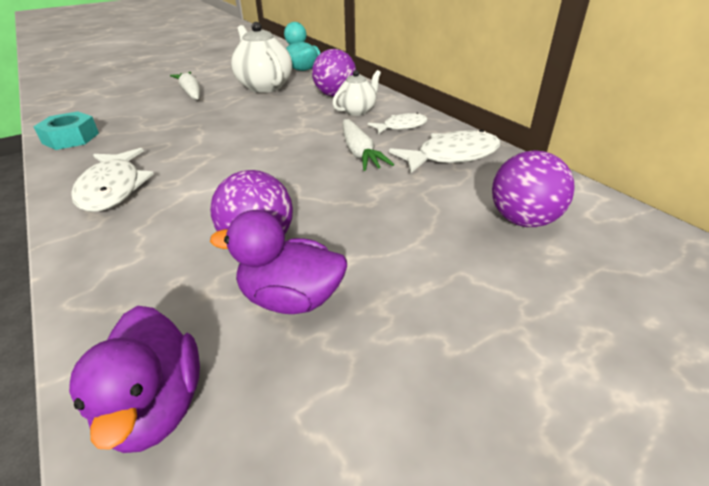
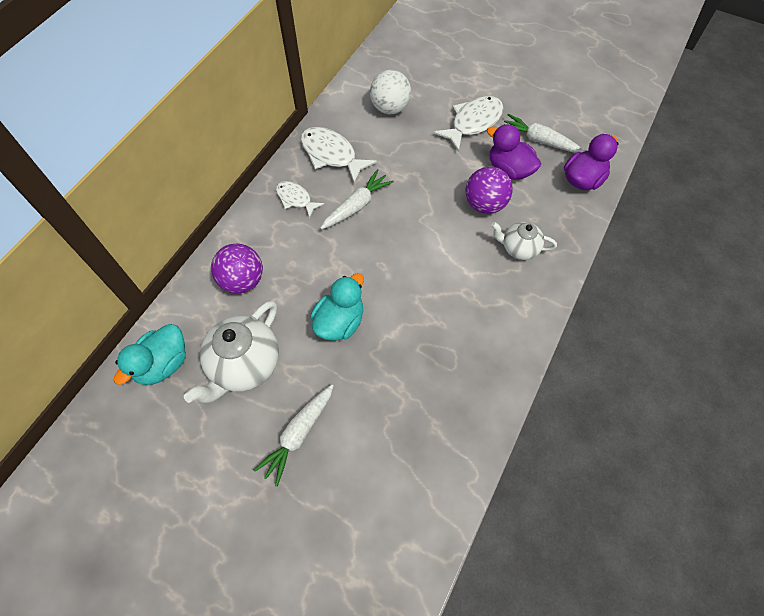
camera: 120 degrees left, 25 degrees up
turquoise nut [33,112,99,150] -> none
white fish [71,148,154,212] -> white fish moved to [433,96,504,152]
purple duck [210,210,347,314] -> purple duck turned 150 degrees clockwise [487,124,541,180]
white teapot [332,70,381,116] -> white teapot moved to [491,222,557,260]
purple ball [492,150,574,227] -> white ball [370,70,411,114]
none -> turquoise duck [311,273,364,341]
none -> white carrot [504,114,585,153]

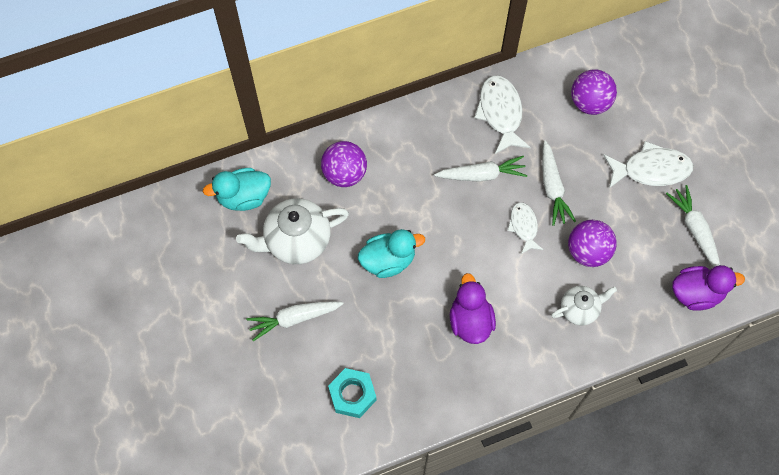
camera: 40 degrees right, 5 degrees up
white fish [276,181,324,218] -> white fish moved to [507,202,543,254]
white ball [370,70,411,114] -> purple ball [571,69,617,115]
purple duck [487,124,541,180] -> purple duck moved to [450,273,496,344]
white teapot [491,222,557,260] -> white teapot turned 105 degrees clockwise [551,286,617,326]
none -> turquoise nut [328,368,377,418]
none -> white carrot [542,140,576,226]

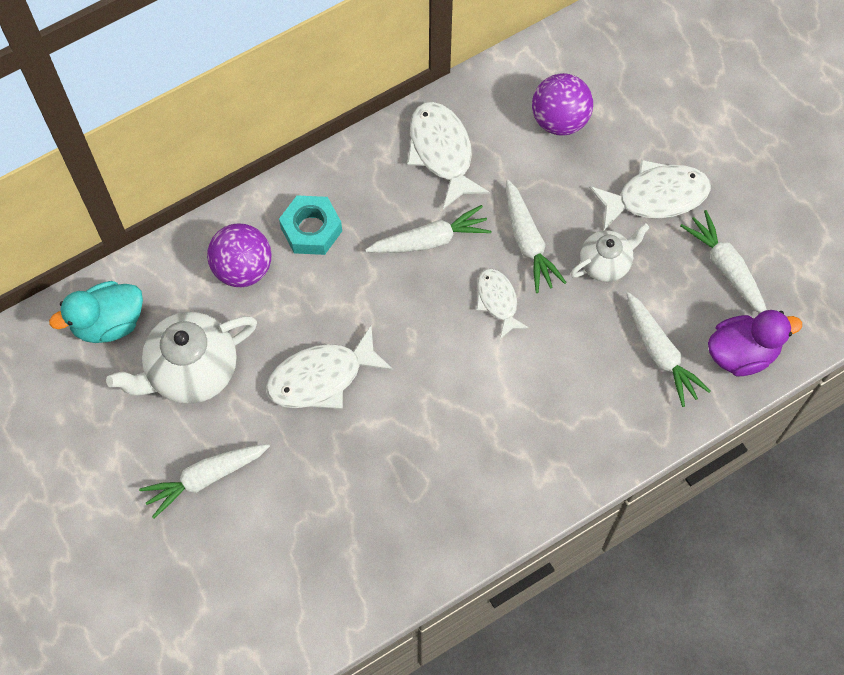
camera: 10 degrees left, 0 degrees up
turquoise nut [328,368,377,418] -> turquoise nut moved to [279,195,342,255]
turquoise duck [358,229,425,278] -> white fish [266,326,393,409]
purple duck [450,273,496,344] -> none
white teapot [551,286,617,326] -> white teapot moved to [570,223,649,282]
purple ball [568,220,616,267] -> none
none -> white carrot [627,292,711,407]

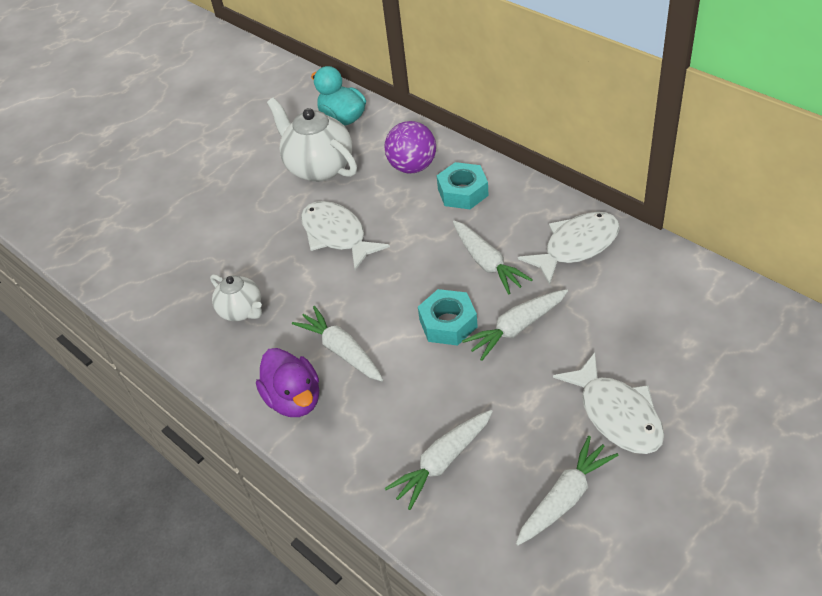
camera: 80 degrees right, 20 degrees down
white carrot [139,444,270,519] -> white carrot moved to [292,306,383,381]
white fish [476,269,529,339] -> turquoise nut [418,289,478,346]
purple ball [532,73,593,136] -> none
white teapot [570,223,649,282] -> white teapot moved to [210,274,262,321]
purple duck [708,310,802,376] -> purple duck moved to [256,348,319,417]

